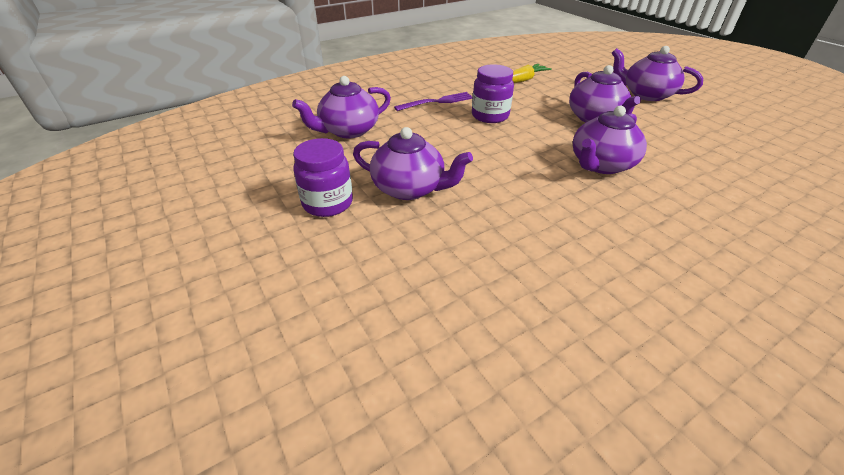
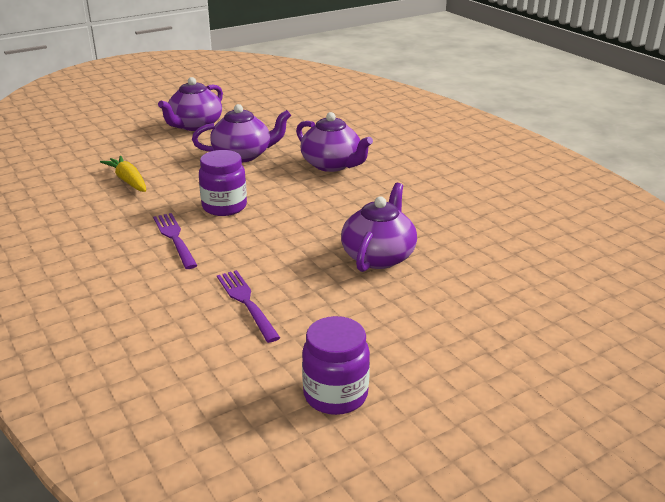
camera: 90 degrees left, 10 degrees down
purple teapot [292,76,391,138] -> purple fork [217,270,280,343]
purple jar [293,138,353,217] -> purple jar moved to [302,316,370,415]

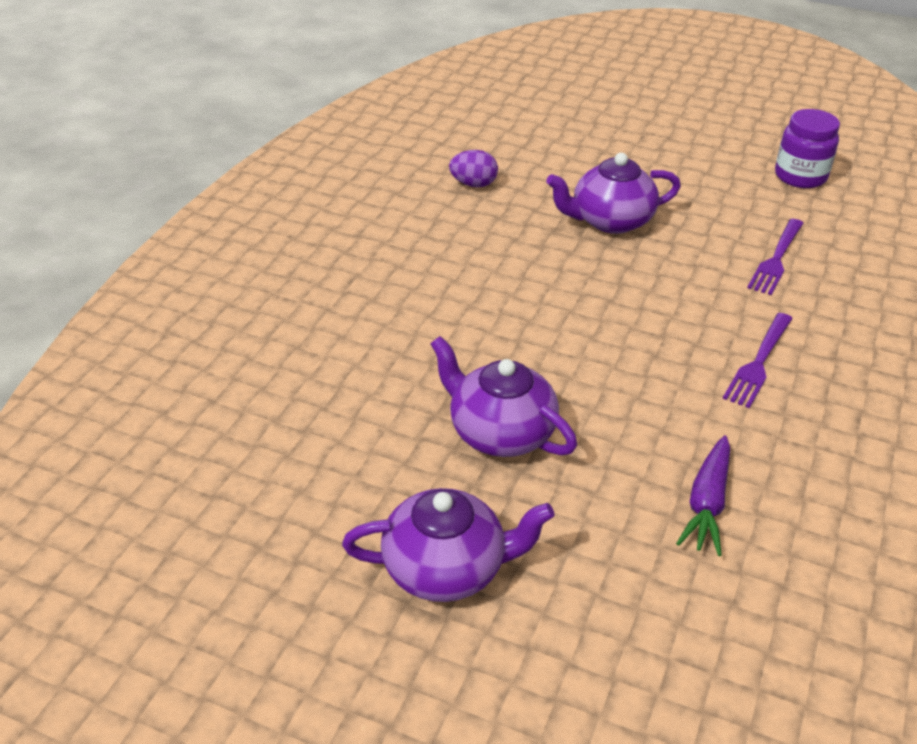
camera: 125 degrees left, 10 degrees up
yellow carrot [100,156,146,192] -> purple carrot [676,435,730,556]
purple jar [199,150,247,216] -> none
purple teapot [296,112,373,172] -> none
none -> purple egg [449,150,498,187]

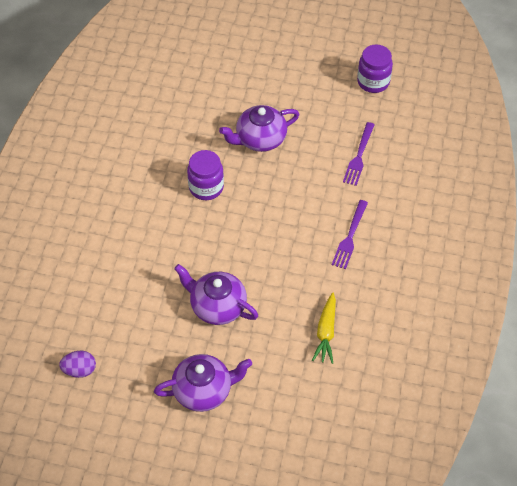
camera: 10 degrees left, 15 degrees up
purple egg [449,150,498,187] -> purple egg moved to [59,351,96,378]
purple carrot [676,435,730,556] -> yellow carrot [312,292,336,364]
none -> purple jar [187,150,224,200]

